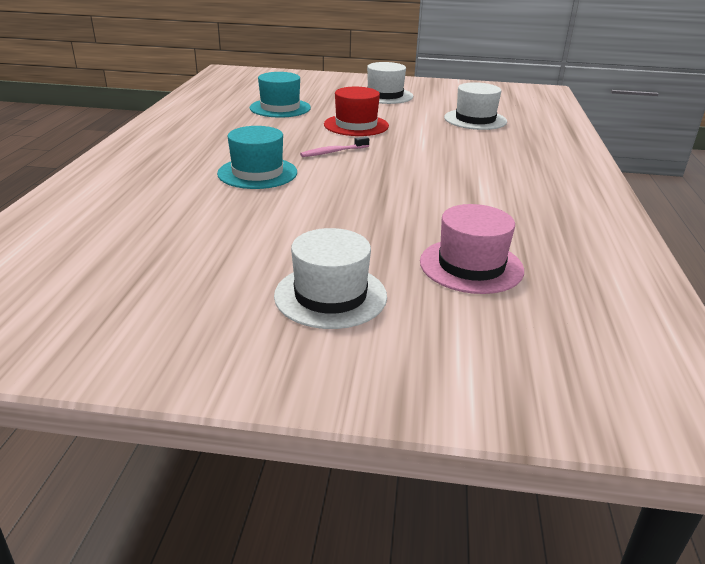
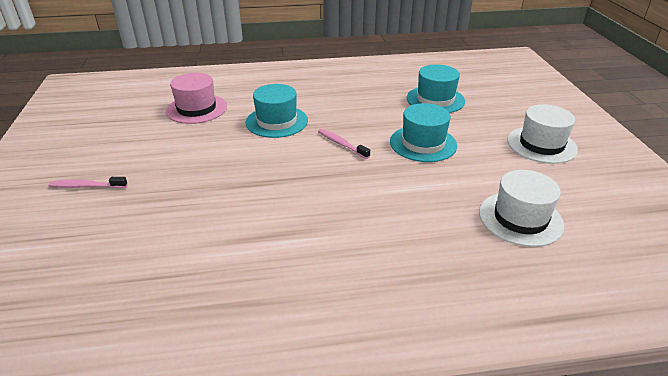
camera: 75 degrees right, 5 degrees up
white hat [274,228,387,329] -> pink toothbrush [49,177,128,188]
red hat [324,87,389,136] -> turquoise hat [390,103,457,162]
pink hat [420,204,524,294] -> pink hat moved to [166,73,227,124]

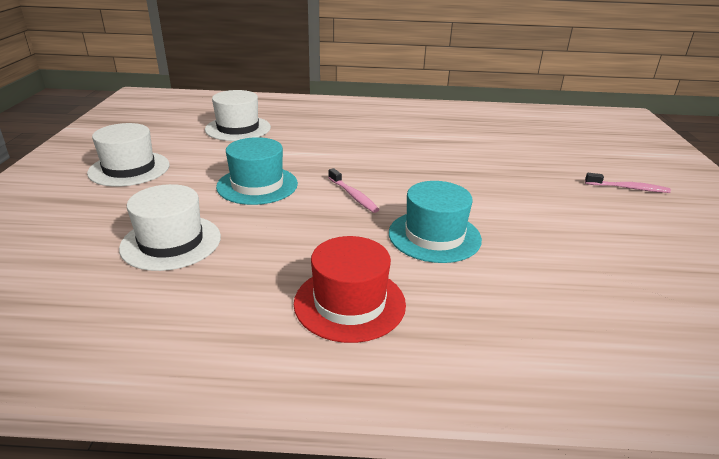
camera: 170 degrees left, 5 degrees down
pink hat [166,73,227,124] -> none
turquoise hat [407,65,465,113] -> white hat [119,184,221,271]
none -> red hat [294,236,406,343]

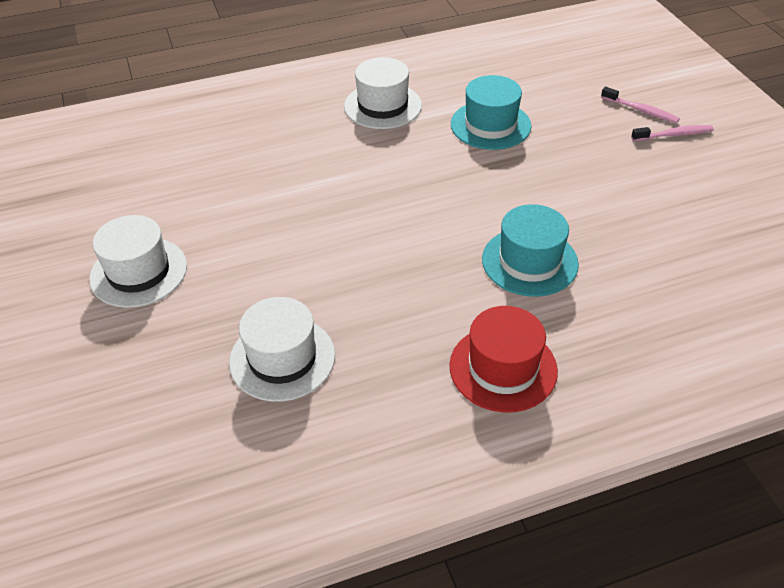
camera: 20 degrees left, 15 degrees up
white hat [205,90,271,141] -> white hat moved to [344,57,422,129]
turquoise hat [216,137,298,205] -> turquoise hat moved to [451,75,531,150]
pink toothbrush [328,168,379,213] -> pink toothbrush moved to [601,87,680,123]

